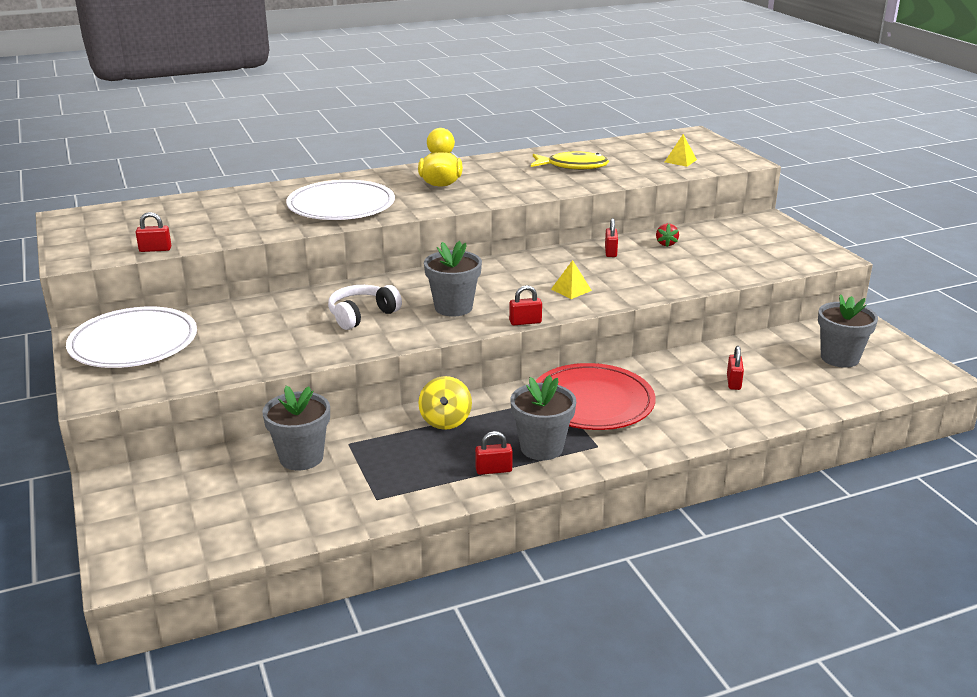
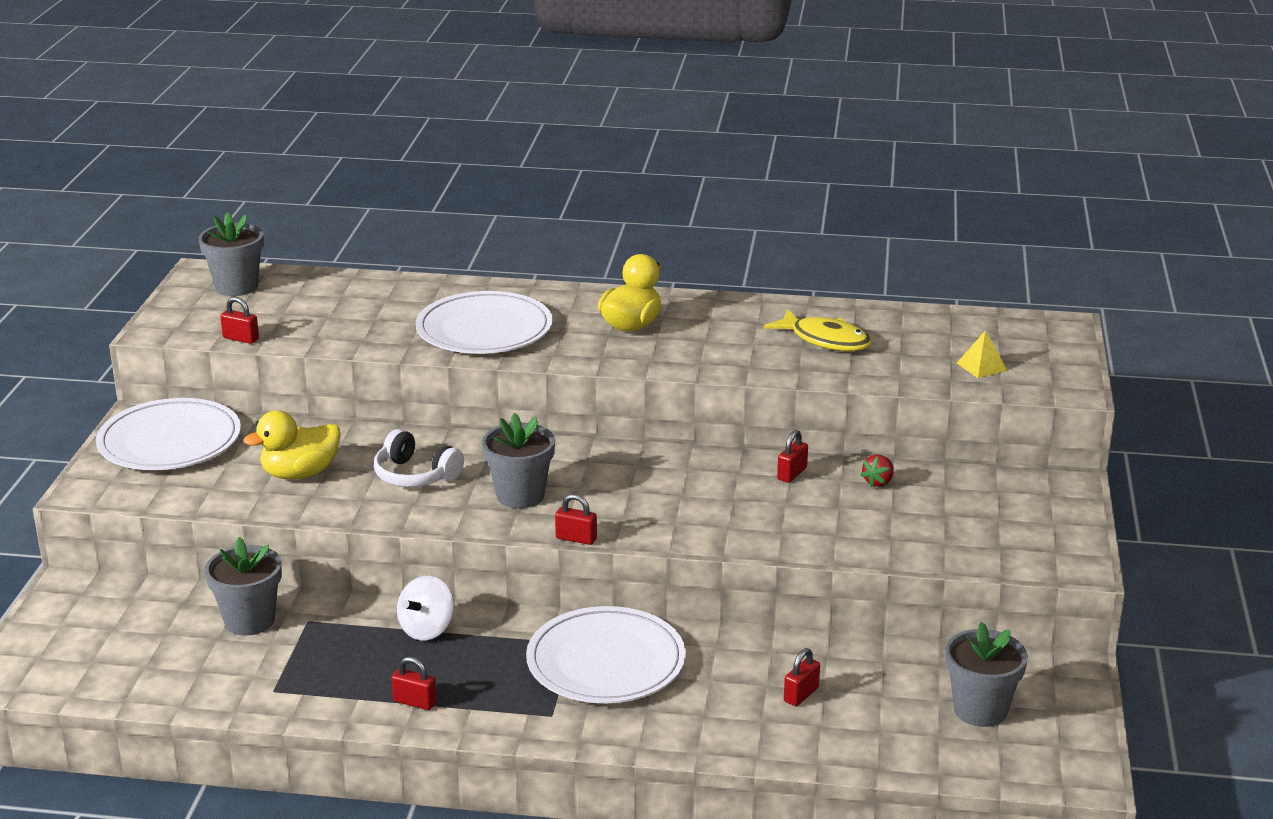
camera: 30 degrees right, 0 degrees up
white headphones [328,285,402,330] -> white headphones turned 135 degrees counterclockwise [374,429,464,487]
yellow spinning top [418,376,472,430] -> white spinning top [397,576,454,641]
grey flower pot [510,375,576,460] -> grey flower pot moved to [199,212,264,296]
red plate [536,363,656,430] -> white plate [526,606,686,703]
yellow pyramid [551,260,592,299] -> none
none -> yellow duck [243,410,341,480]

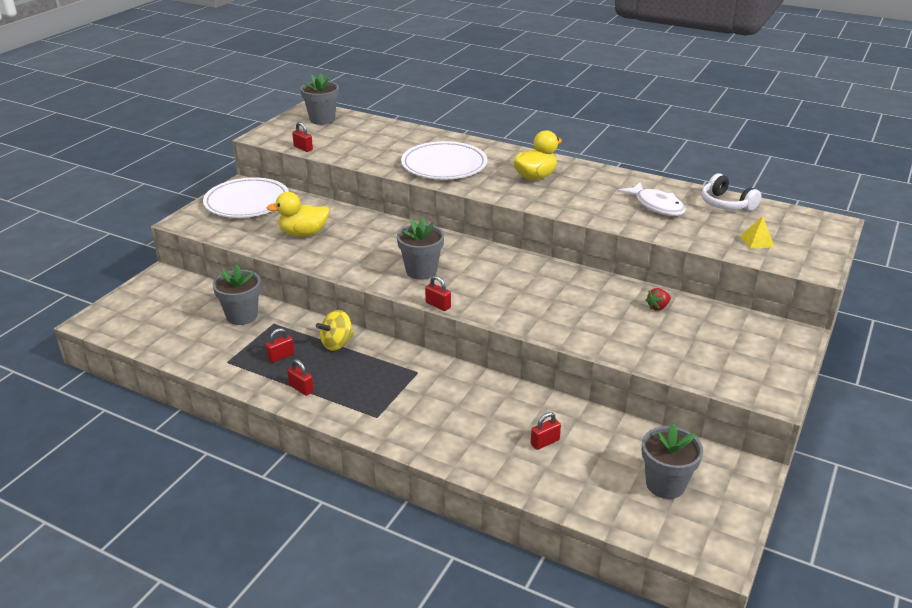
camera: 20 degrees right, 5 degrees up
white headphones [374,429,464,487] -> white headphones moved to [702,173,761,211]
white spinning top [397,576,454,641] -> yellow spinning top [316,310,354,351]
white plate [526,606,686,703] -> none
yellow fish [763,309,872,351] -> white fish [618,182,686,216]
red padlock [777,430,808,483] -> red padlock moved to [266,328,295,363]

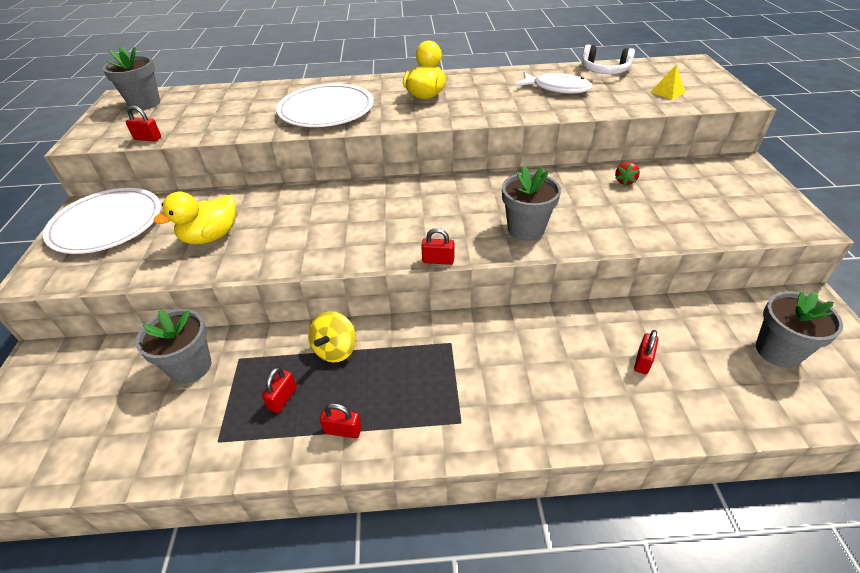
camera: 30 degrees left, 10 degrees up
grey flower pot [397,217,444,280] -> grey flower pot moved to [502,166,561,241]

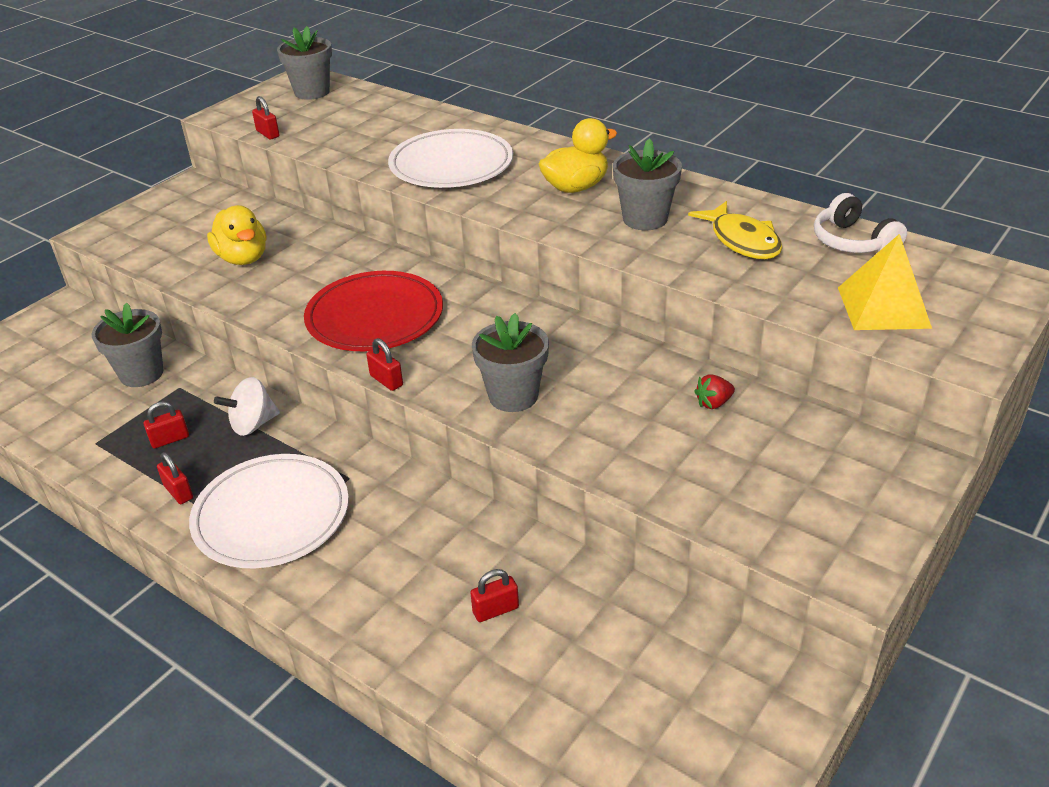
camera: 40 degrees right, 5 degrees down
white plate [43,188,161,254] -> white plate moved to [189,454,349,568]
yellow duck [154,192,236,244] -> yellow duck turned 120 degrees counterclockwise [207,205,266,265]
yellow spinning top [308,311,356,363] -> white spinning top [214,377,280,436]
white fish [515,72,592,94] -> yellow fish [688,201,782,259]
yellow pyramid [651,65,686,100] -> yellow pyramid [838,234,932,330], size x1.85
grey flower pot [756,291,843,368] -> grey flower pot moved to [613,138,682,230]
none -> red plate [304,271,443,351]

